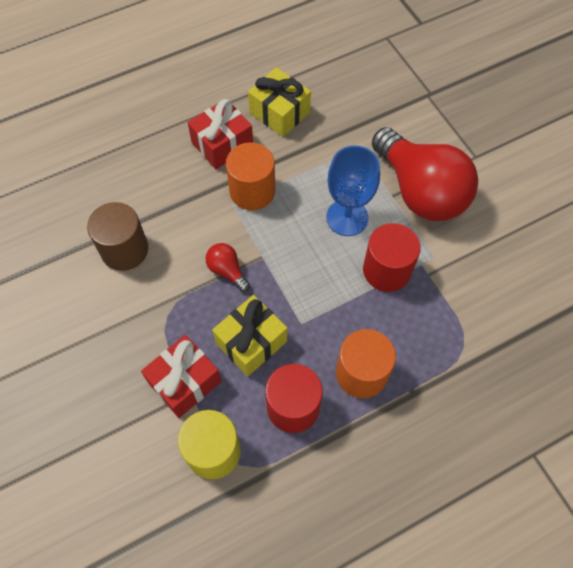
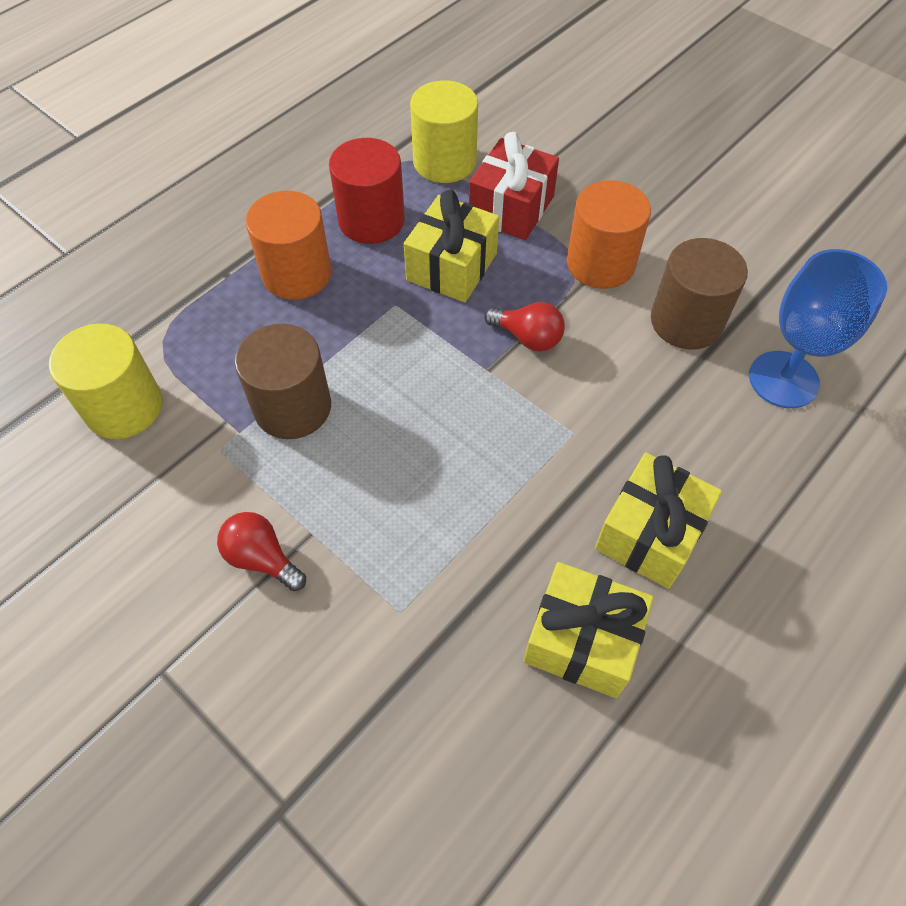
camera: 160 degrees right, 5 degrees down
red gift [188,99,253,169] -> yellow gift [595,452,722,589]
orange cylinder [226,142,275,210] -> orange cylinder moved to [567,180,651,289]
blue goblet [326,145,380,236] -> blue goblet moved to [749,249,887,408]
red cylinder [363,223,421,292] -> brown cylinder [235,324,331,439]
red light bulb [372,127,478,221] -> red light bulb [217,512,306,591], size x0.41
none -> yellow cylinder [49,323,162,439]

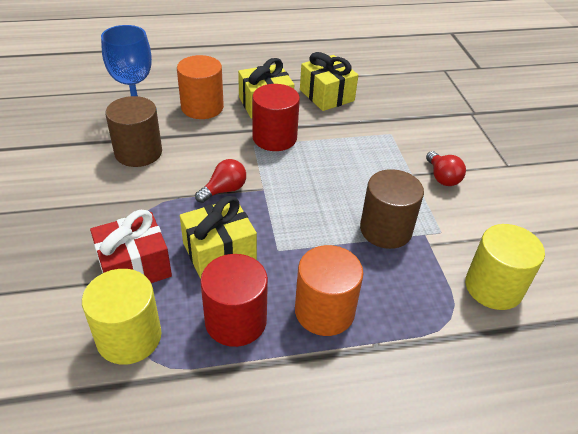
camera: 145 degrees left, 15 degrees down
red light bulb [484,302,565,351] -> red light bulb turned 75 degrees clockwise [195,159,246,203]
orange cylinder [567,180,651,289] -> orange cylinder moved to [177,55,224,119]
none -> red cylinder [252,84,300,151]

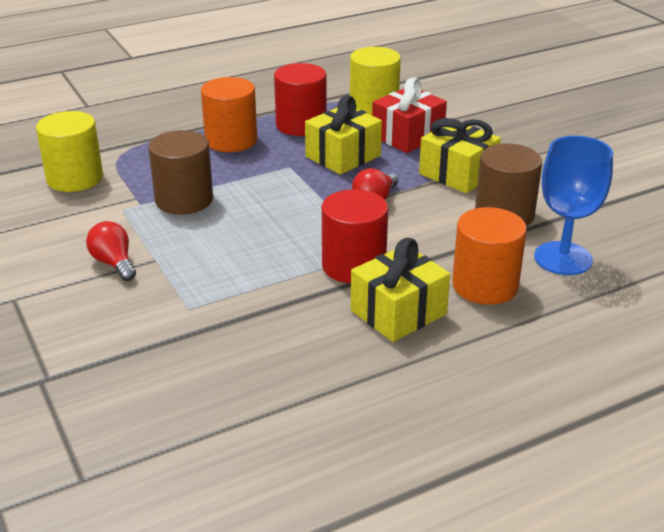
camera: 165 degrees right, 10 degrees down
yellow gift [300,52,358,111] -> yellow gift moved to [419,118,501,193]

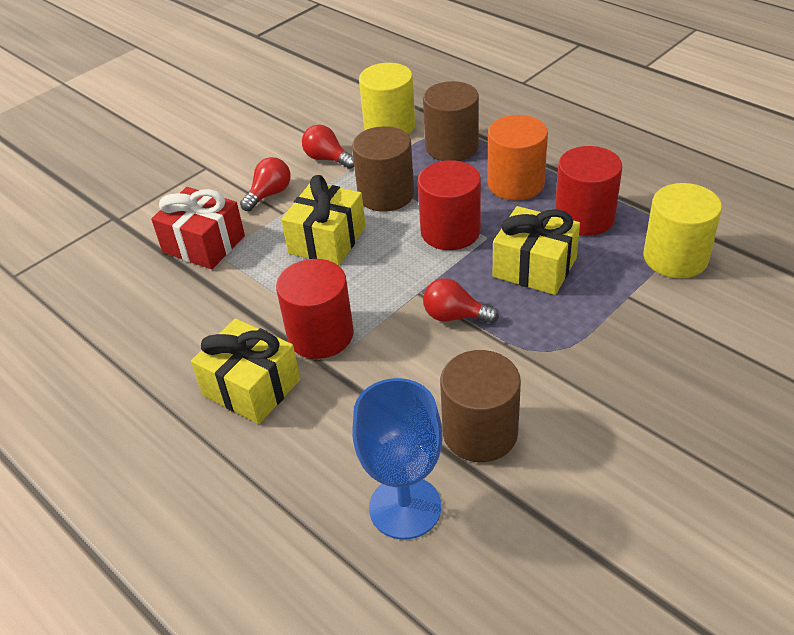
camera: 75 degrees right, 10 degrees up
red gift [372,77,447,153] -> red gift moved to [151,187,245,269]
yellow gift [419,118,501,193] -> yellow gift moved to [281,175,366,266]
orange cylinder [452,207,527,305] -> none
none -> red light bulb [302,125,354,169]
none -> red cylinder [418,160,481,250]
none -> brown cylinder [423,81,479,161]

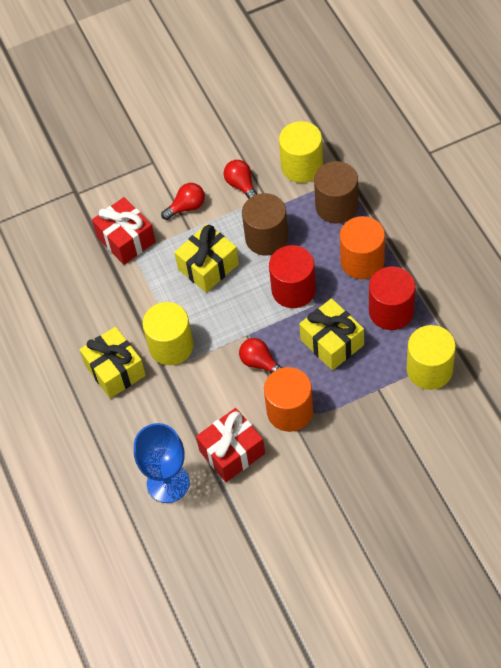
camera: 25 degrees right, 15 degrees up
red cylinder [276,259,354,359] -> yellow cylinder [142,302,194,365]
brown cylinder [440,350,521,462] -> red gift [196,408,265,482]
none -> orange cylinder [264,367,313,432]

